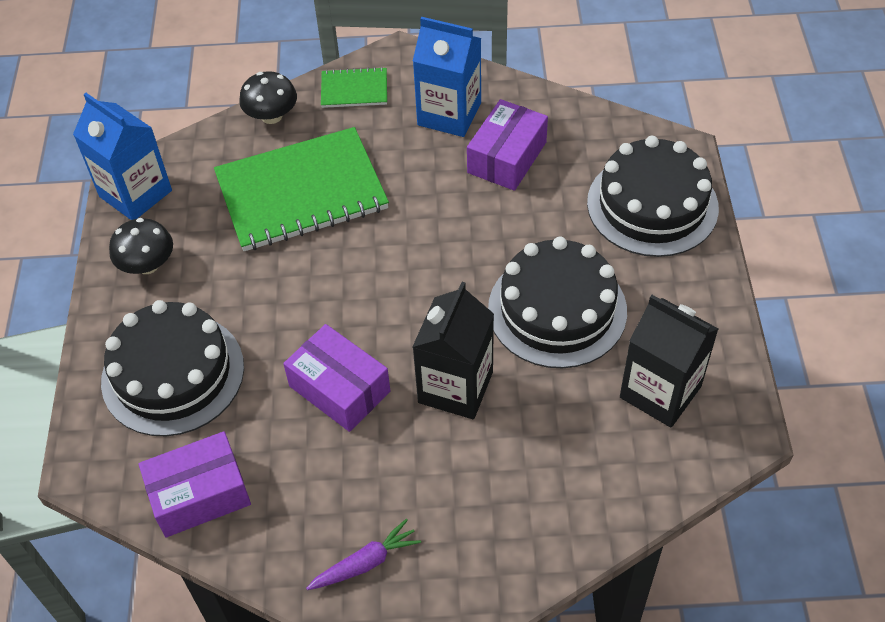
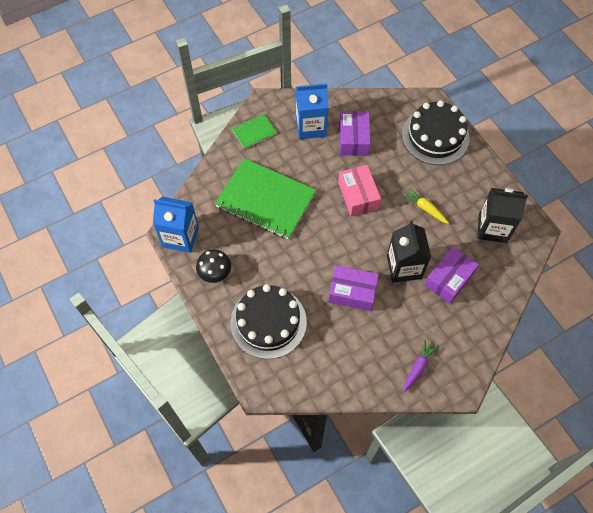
camera: 30 degrees left, 10 degrees up
purple box [138,431,251,537] -> purple box moved to [424,246,479,304]
green notebook [214,127,389,251] -> green notebook turned 75 degrees clockwise [215,158,316,239]
black mushroom [239,71,297,124] -> none
black cake [488,237,627,368] -> yellow carrot [402,187,449,224]
none -> pink box [338,165,381,216]

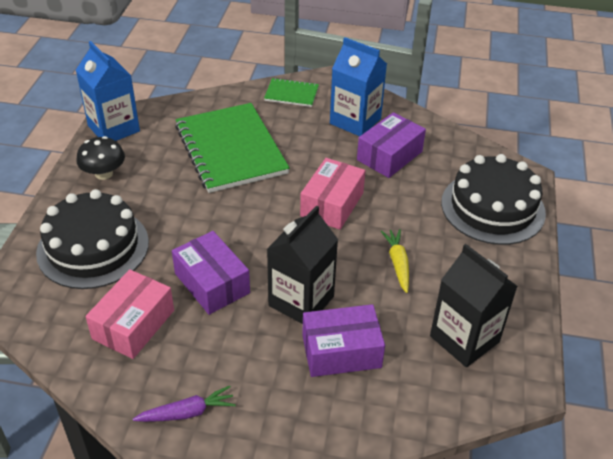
camera: 40 degrees right, 20 degrees down
none -> pink box [85,269,174,359]

